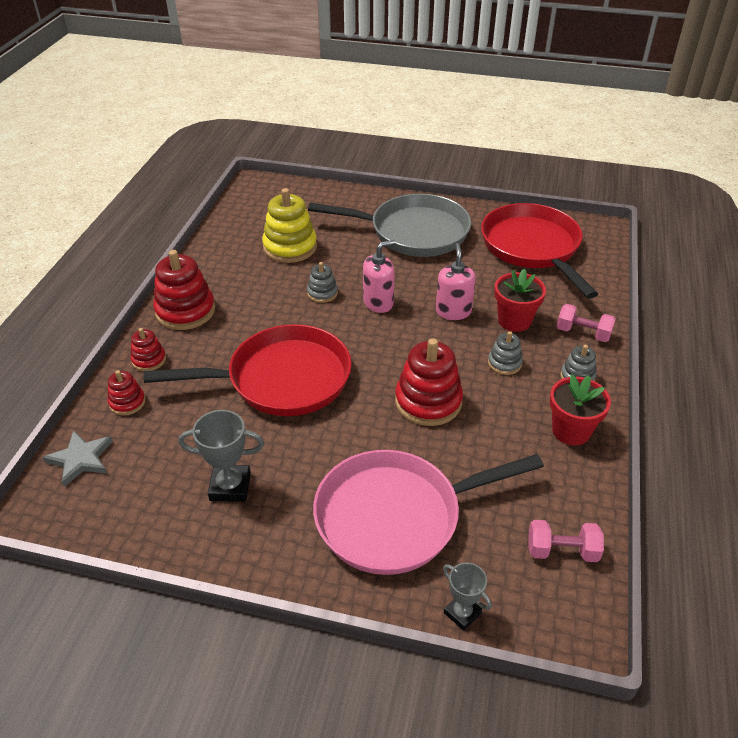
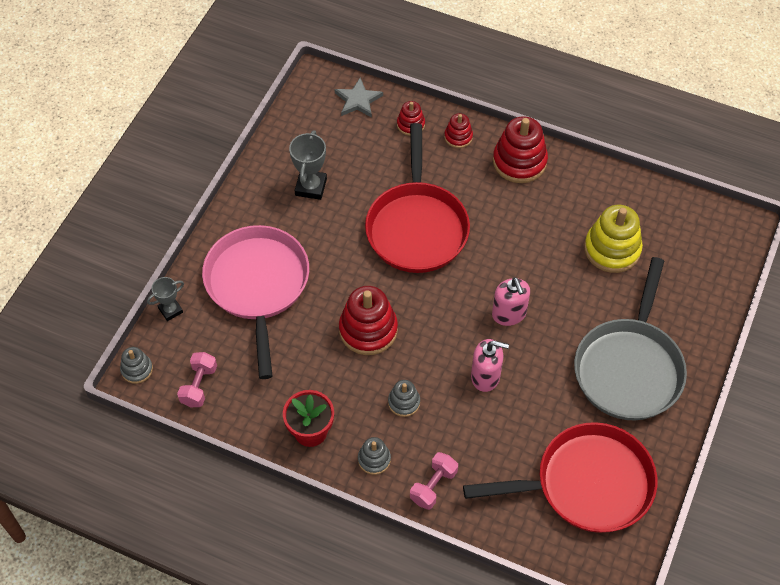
camera: 100 degrees right, 15 degrees up
grey stacking toy [307,262,338,303] -> grey stacking toy moved to [120,347,153,384]
red flower pot [494,269,546,332] -> none

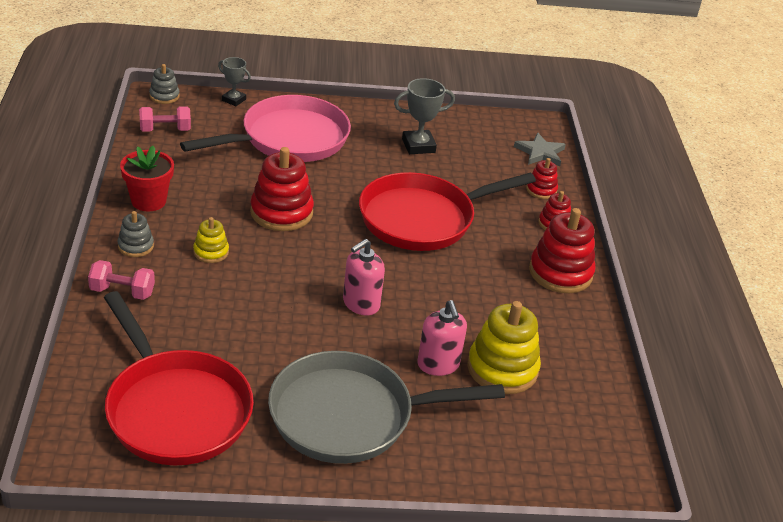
camera: 60 degrees right, 20 degrees down
grey stacking toy [388,380,420,417] -> yellow stacking toy [193,217,229,263]
pink soap dispenser [471,339,509,392] -> pink soap dispenser moved to [417,300,467,376]

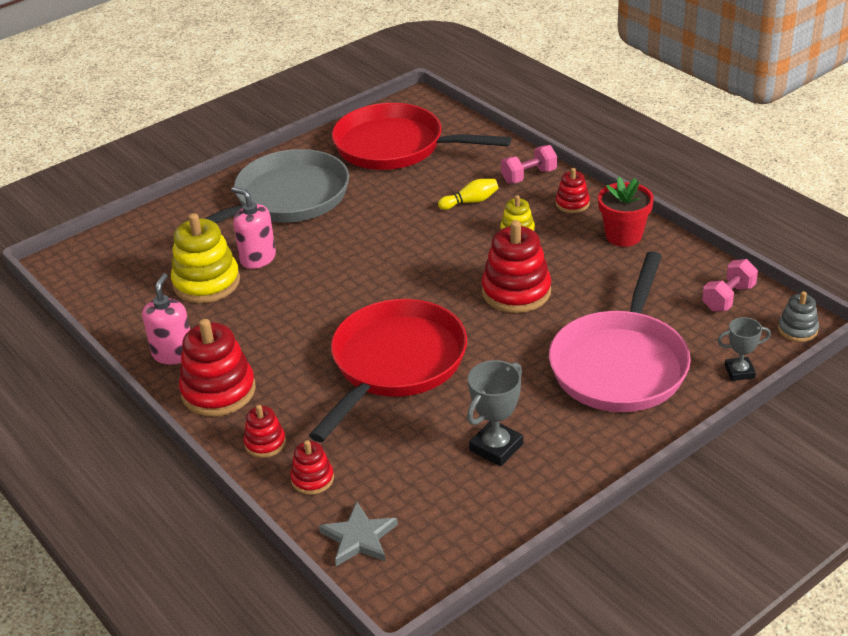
camera: 150 degrees right, 0 degrees up
grey stacking toy [117,211,154,257] -> red stacking toy [556,168,590,213]
pink soap dispenser [343,239,385,315] -> pink soap dispenser moved to [142,273,190,364]
none -> yellow bowling pin [438,179,498,210]

